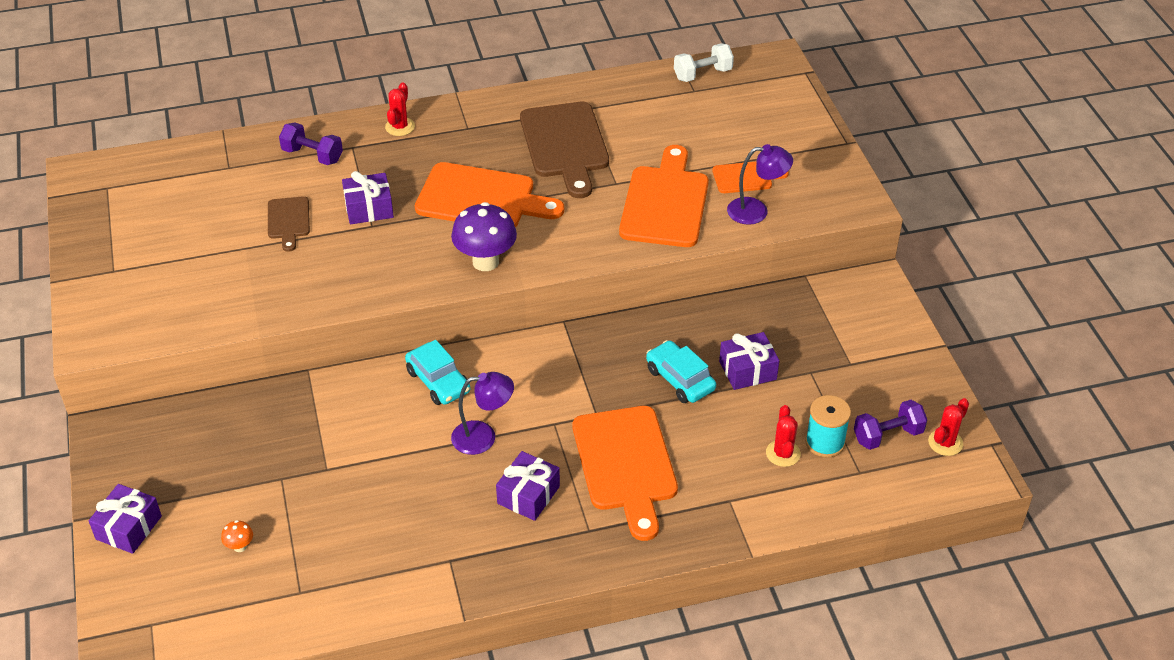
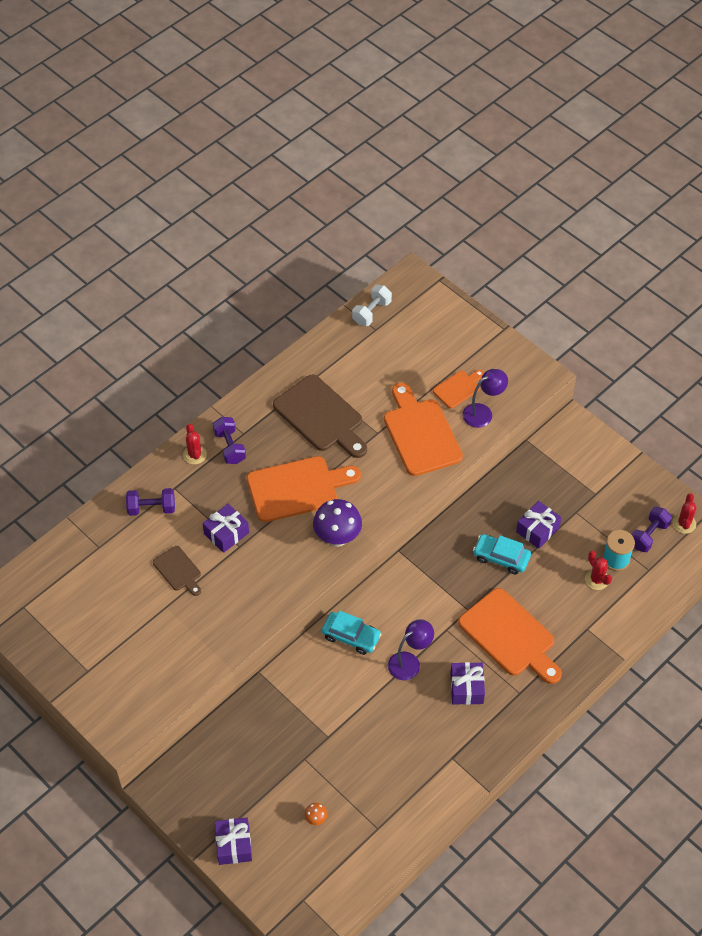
camera: 30 degrees left, 10 degrees up
none -> purple dumbbell [213,417,246,464]

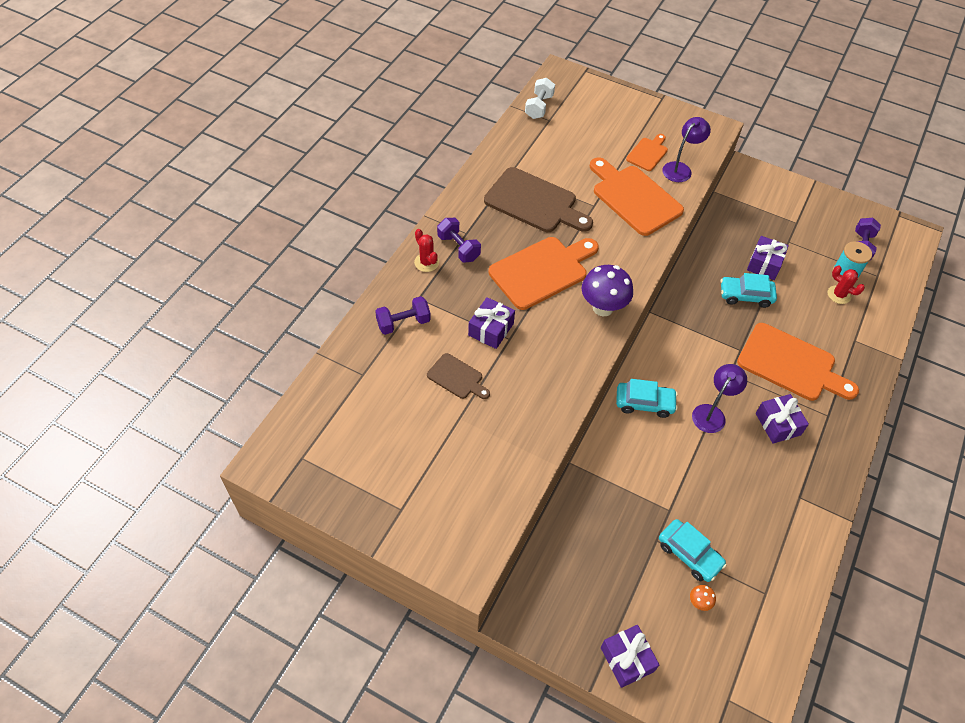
camera: 20 degrees left, 0 degrees up
red cactus [673,493,697,534] -> none
none -> turquoise car [659,519,727,582]

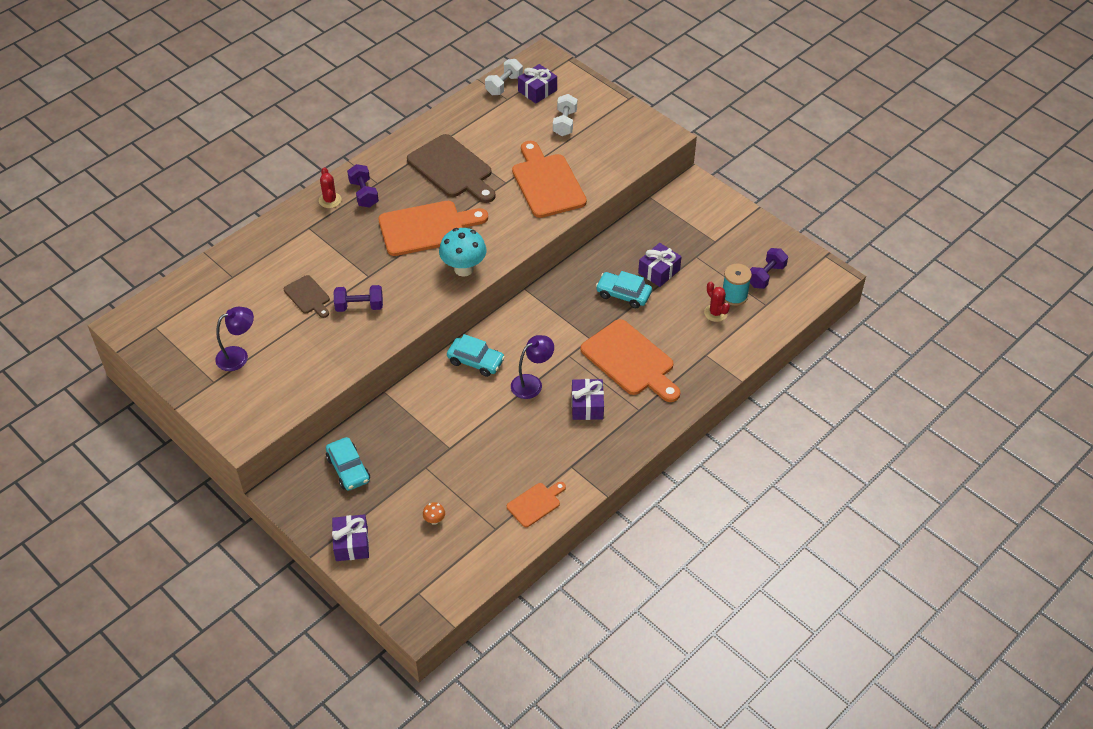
camera: 20 degrees right, 5 degrees down
purple dumbbell [375,296,431,335] -> purple dumbbell moved to [334,285,383,312]
purple gift [468,297,515,349] -> purple gift moved to [518,64,557,104]
purple mushroom [582,265,633,316] -> turquoise mushroom [439,228,487,277]
orange cutting board [626,134,668,171] -> orange cutting board moved to [507,482,566,527]
turquoise car [659,519,727,582] -> turquoise car moved to [326,437,370,491]
purple lamp [662,117,711,182] -> purple lamp moved to [215,307,254,371]
none -> white dumbbell [553,94,577,136]

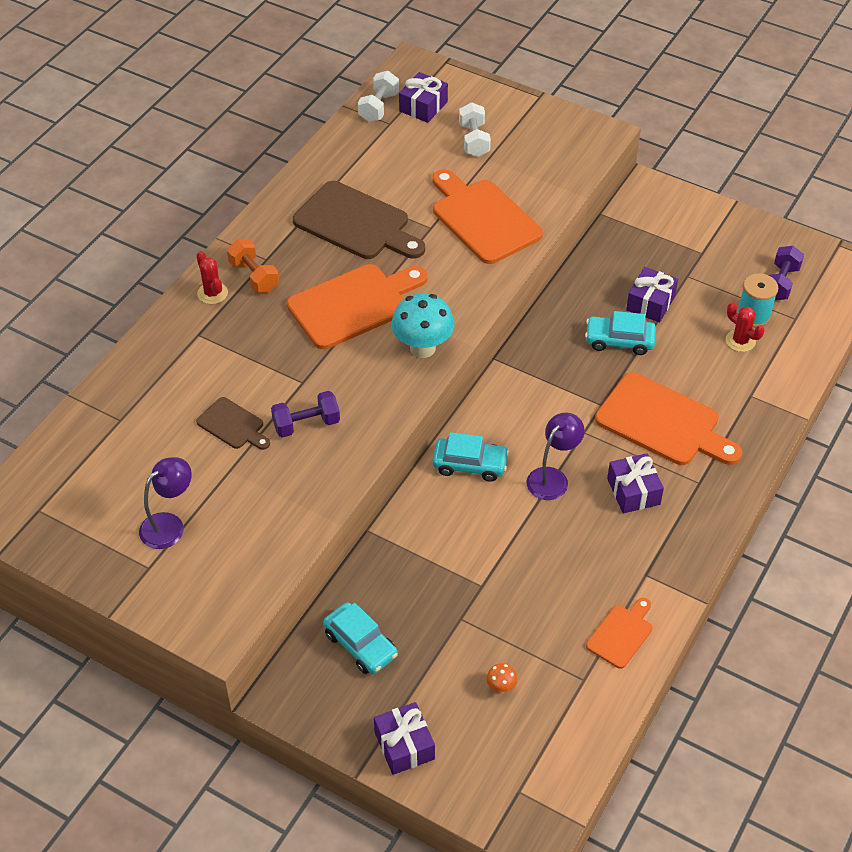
camera: 15 degrees left, 0 degrees up
purple dumbbell [347,164,379,208] -> orange dumbbell [227,239,279,293]

